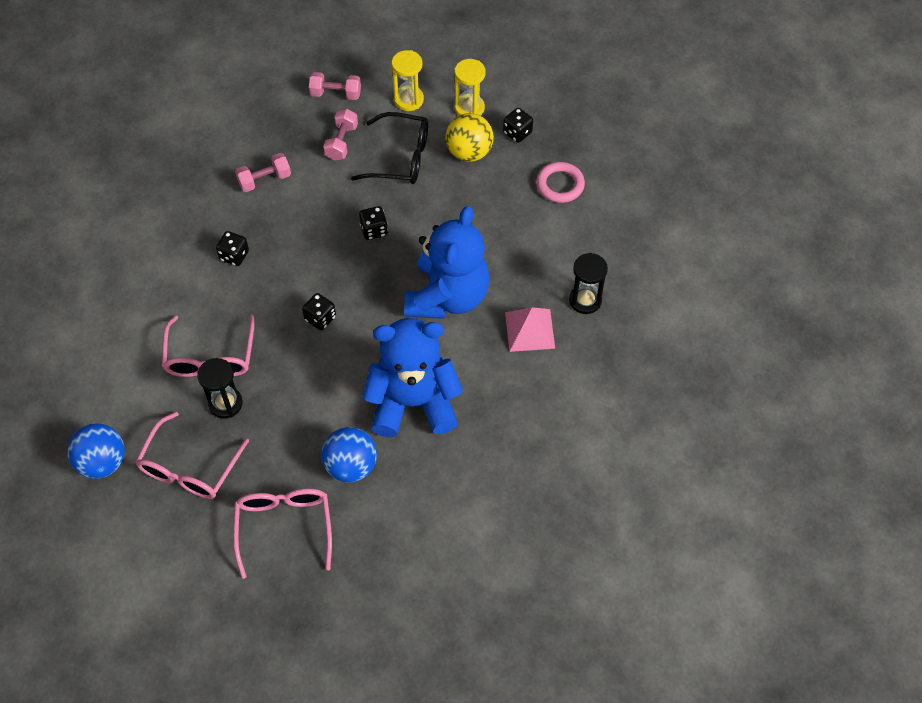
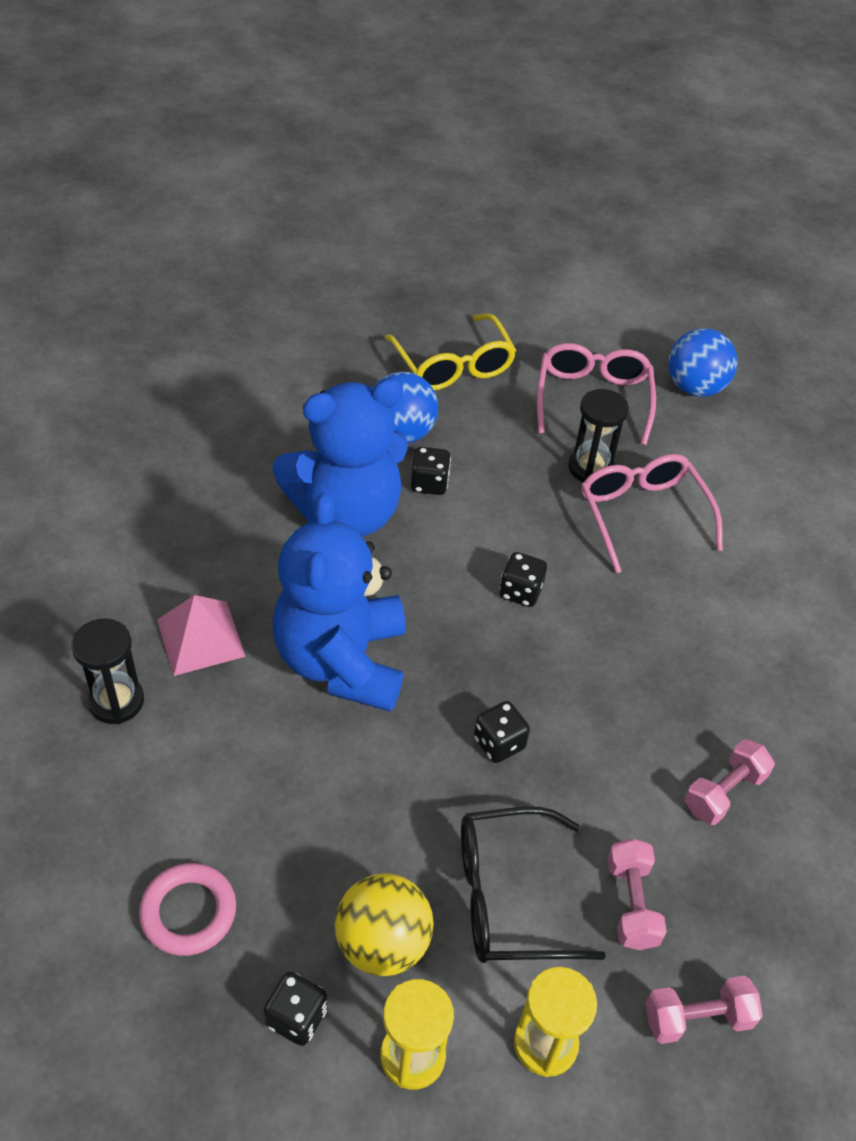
camera: 160 degrees right, 10 degrees down
black dice [216,231,249,266] -> black dice moved to [411,447,451,495]
pink glasses [233,489,332,579] -> yellow glasses [385,314,517,390]

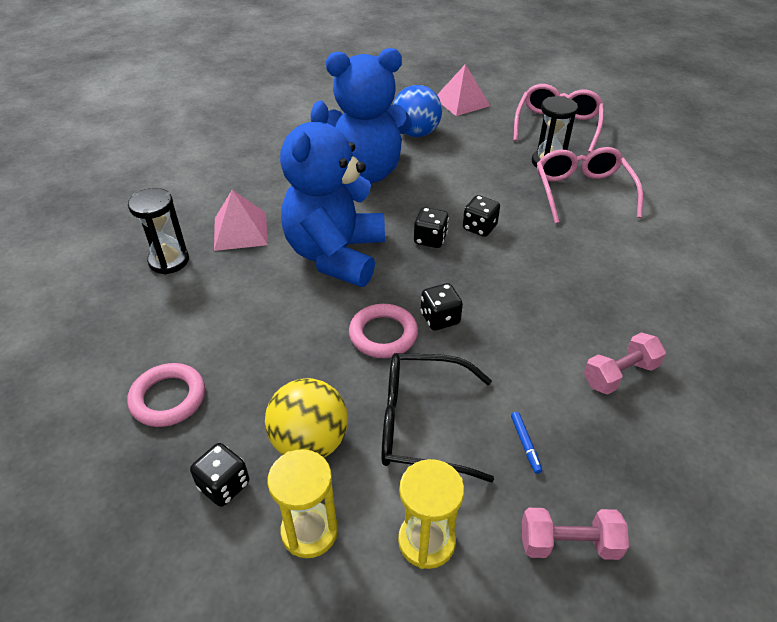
camera: 15 degrees right, 5 degrees down
yellow glasses [385,314,517,390] -> pink pyramid [437,64,490,116]
black dice [411,447,451,495] -> black dice moved to [414,207,449,248]
pink dumbbell [607,839,667,950] -> blue marker [511,412,542,474]
blue ball [668,328,738,397] -> none
none -> pink ring [349,304,418,358]

